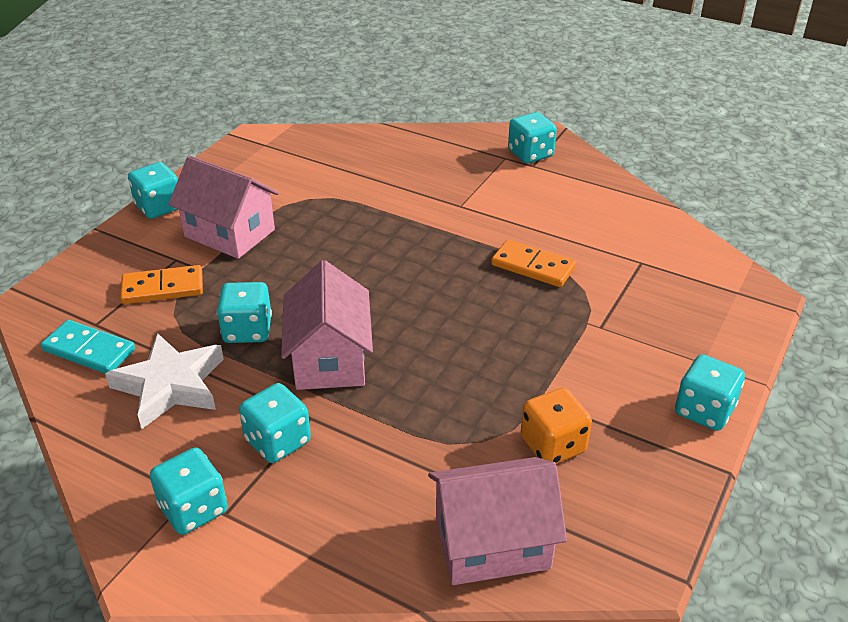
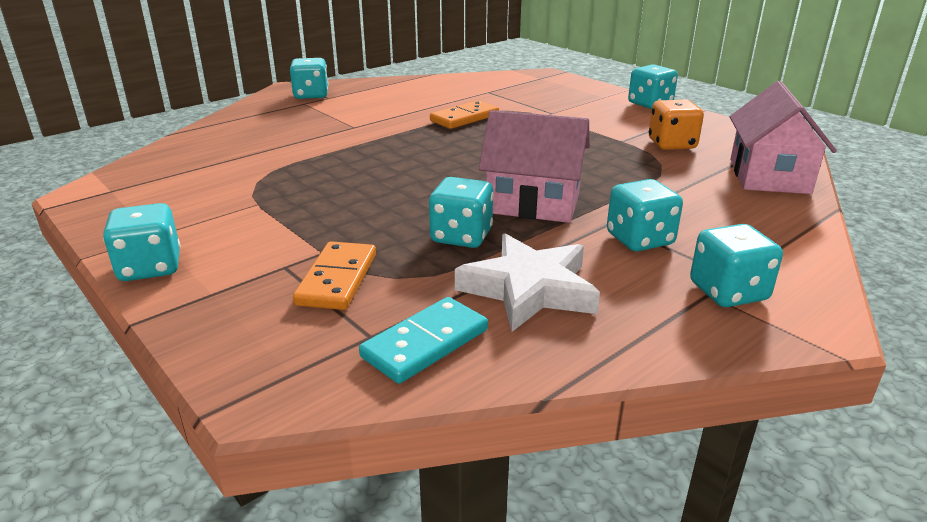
camera: 70 degrees left, 10 degrees down
pink house [168,156,279,259] -> none

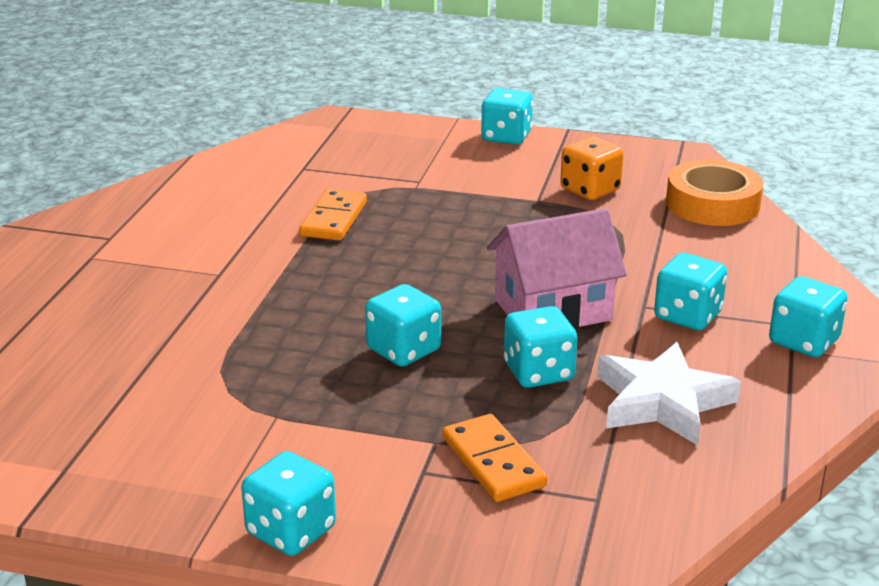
camera: 35 degrees left, 0 degrees up
turquoise dice [290,58,329,99] -> turquoise dice moved to [365,284,441,366]
turquoise domino [359,297,488,384] -> none
pink house [730,81,837,194] -> orange tape [666,159,763,226]

